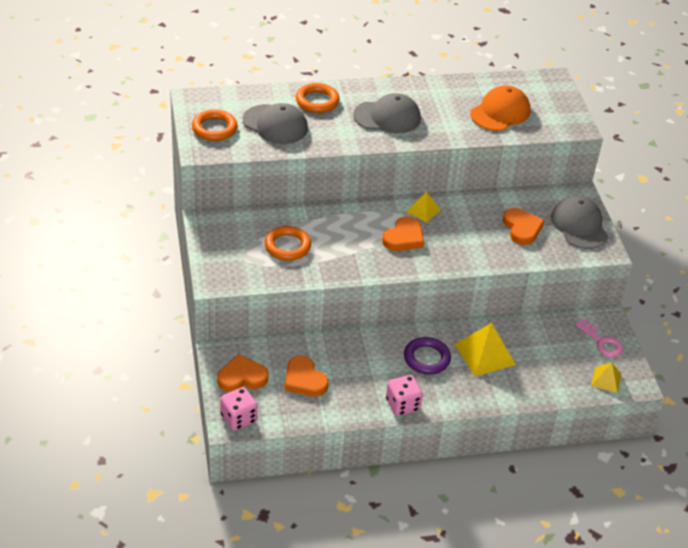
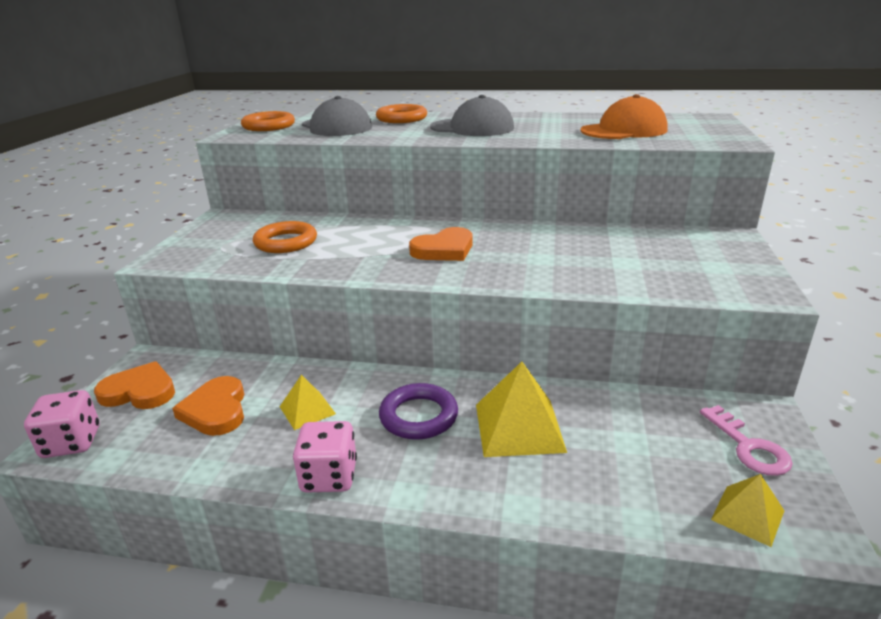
camera: 25 degrees right, 15 degrees down
yellow pyramid [406,192,441,223] -> yellow pyramid moved to [280,375,336,430]
orange heart [503,208,545,245] -> none
grey cap [551,196,608,249] -> none

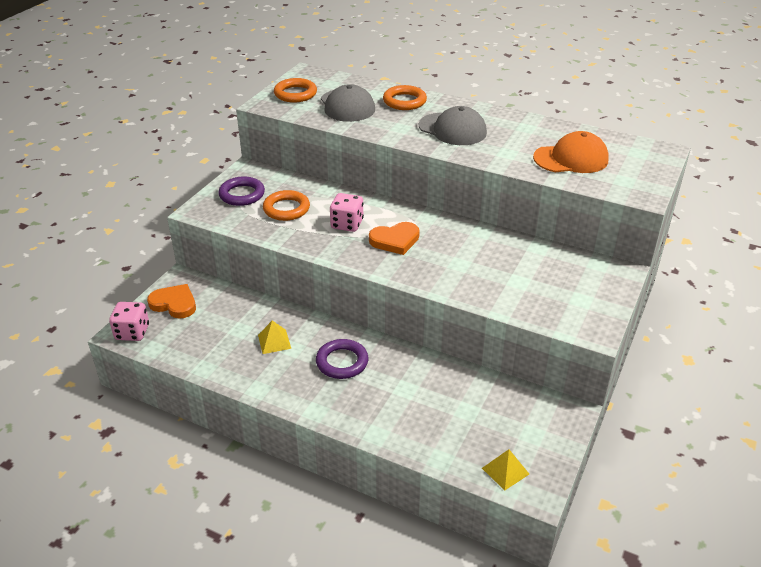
camera: 15 degrees right, 10 degrees up
orange heart [172,376,244,436] -> none
pink dice [293,421,357,493] -> pink dice moved to [330,193,364,232]
yellow pyramid [476,362,567,457] -> none
pink key [700,405,793,476] -> none
none -> purple ring [218,176,265,206]

